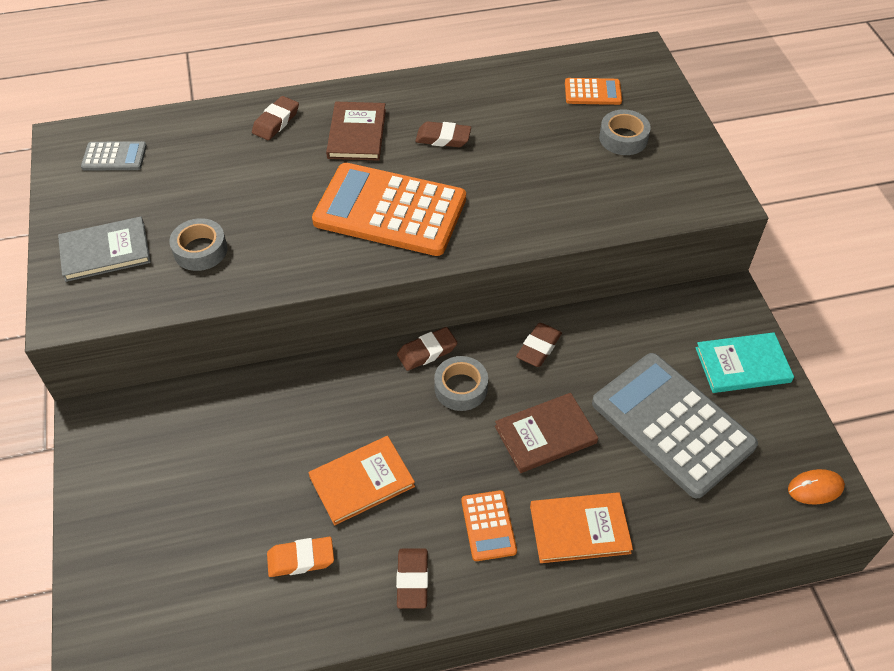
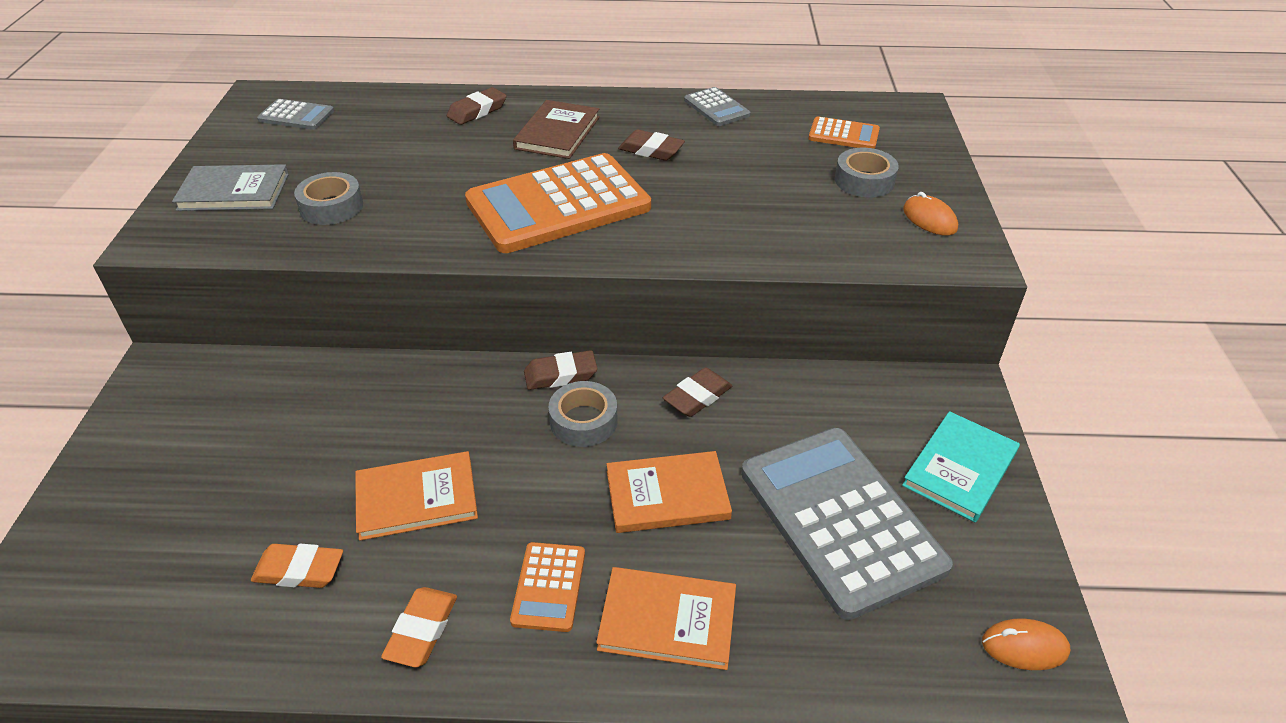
camera: 15 degrees right, 10 degrees down
orange calculator [312,163,466,256] -> orange calculator turned 60 degrees counterclockwise [465,153,651,253]
brown eraser [396,548,428,609] -> orange eraser [381,587,457,667]
brown book [495,393,598,473] -> orange book [607,451,732,533]
turquoise book [696,332,794,393] -> turquoise book turned 60 degrees counterclockwise [902,411,1020,522]
none -> grey calculator [684,87,750,126]
none -> orange mouse [903,192,958,236]

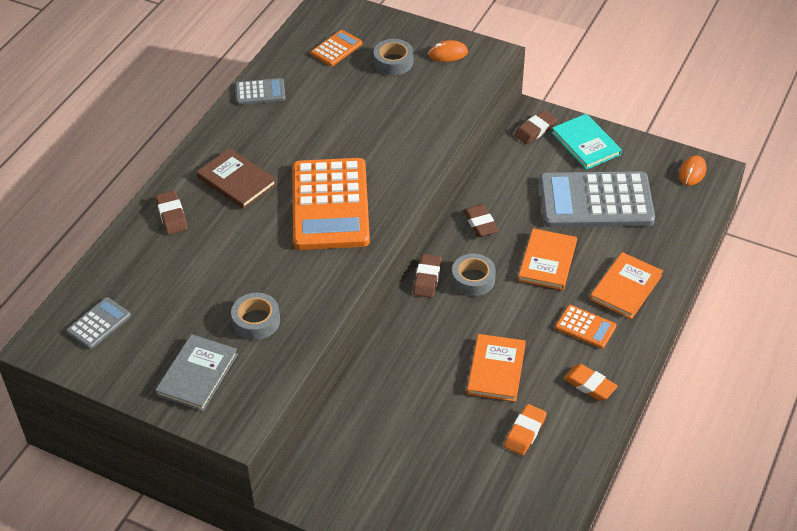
camera: 65 degrees left, 5 degrees up
brown eraser [618,130,685,161] -> brown eraser moved to [514,111,557,144]

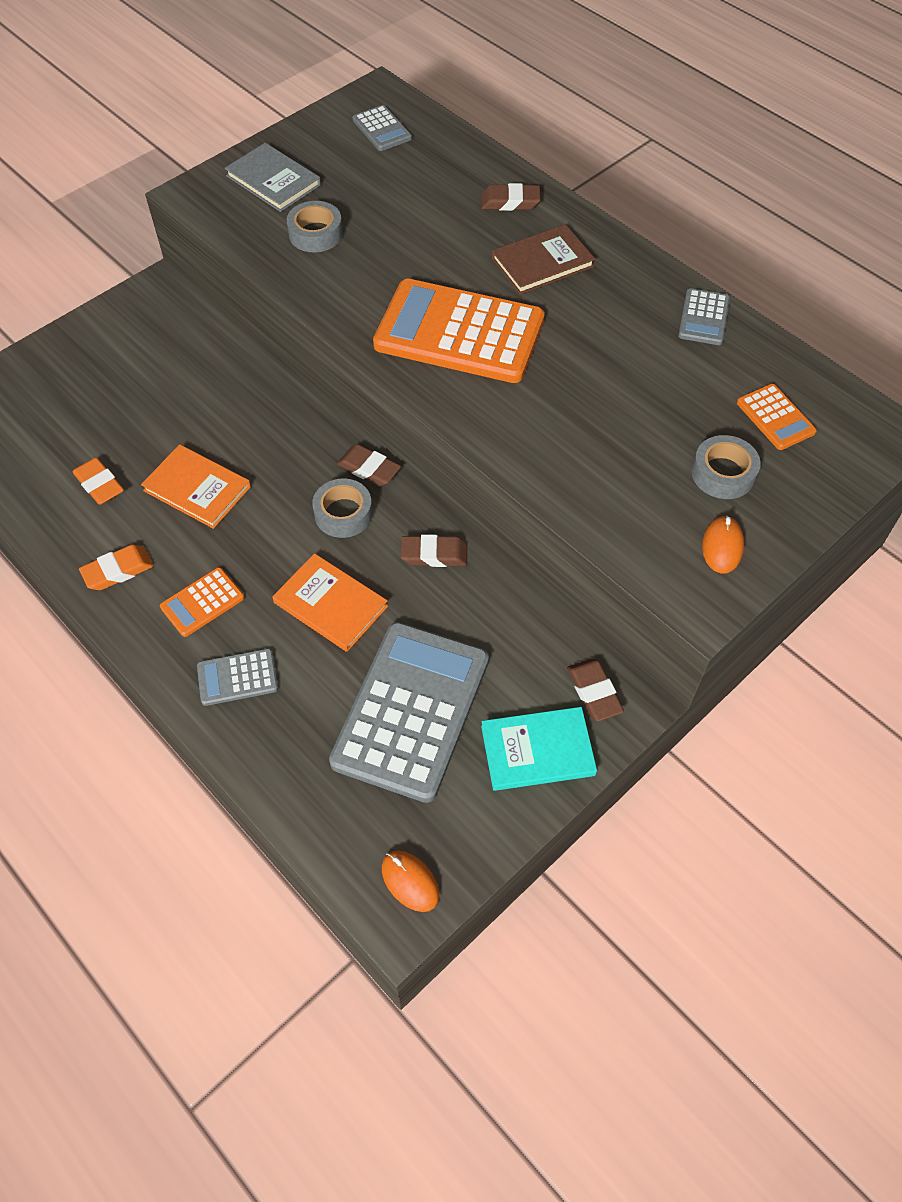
camera: 110 degrees right, 10 degrees up
orange book [590,252,663,319] -> grey calculator [197,648,278,706]

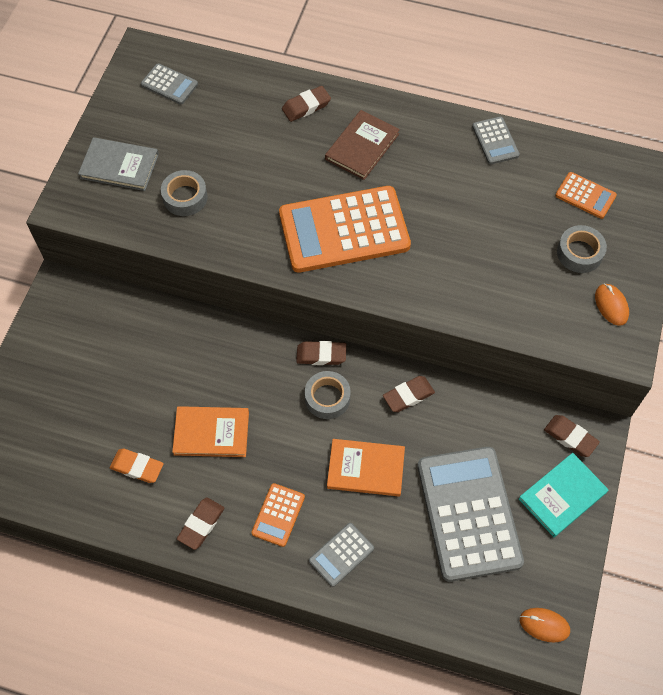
camera: 30 degrees left, 5 degrees up
orange eraser [79,545,154,590] -> brown eraser [177,498,224,550]

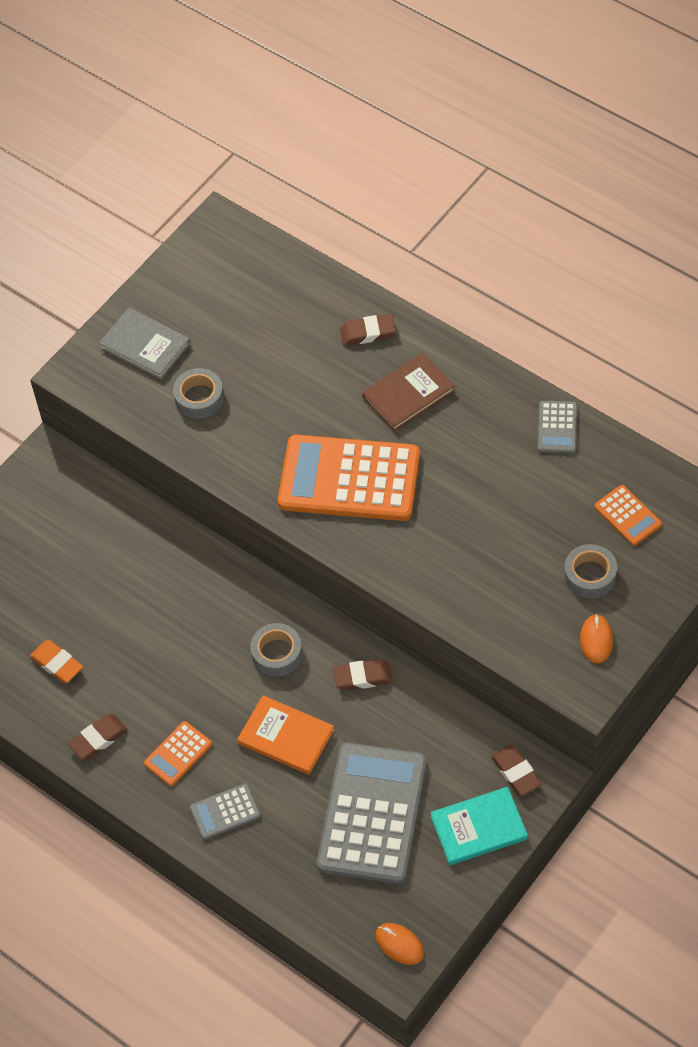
camera: 25 degrees right, 5 degrees down
grey calculator [141,63,198,105] -> none
orange book [172,406,249,457] -> none
brown eraser [296,341,346,365] -> none

